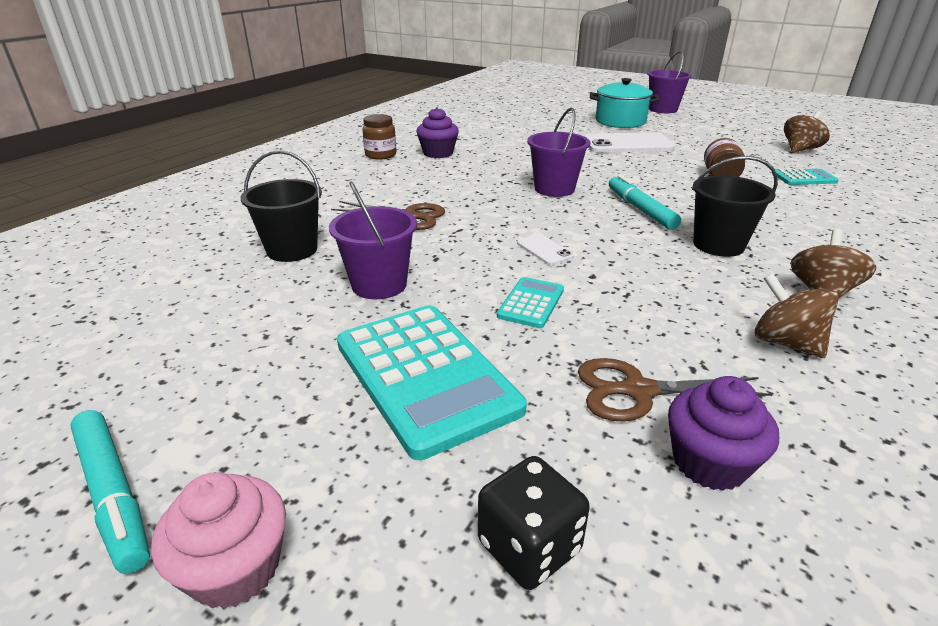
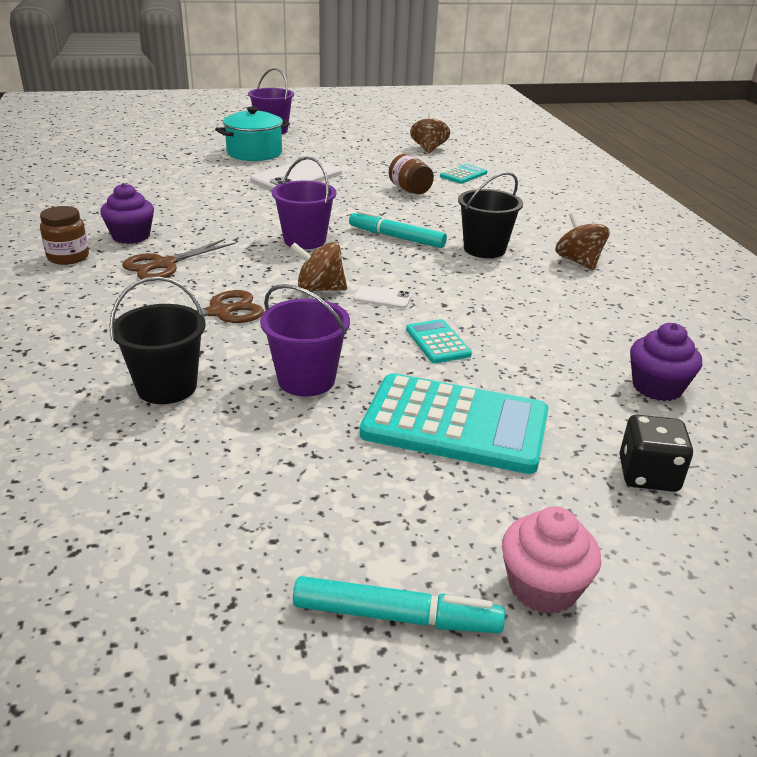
camera: 45 degrees left, 0 degrees up
brown scissors [578,358,772,422] -> brown scissors moved to [122,239,235,281]
brown spinning top [755,273,839,358] -> brown spinning top moved to [290,242,347,292]

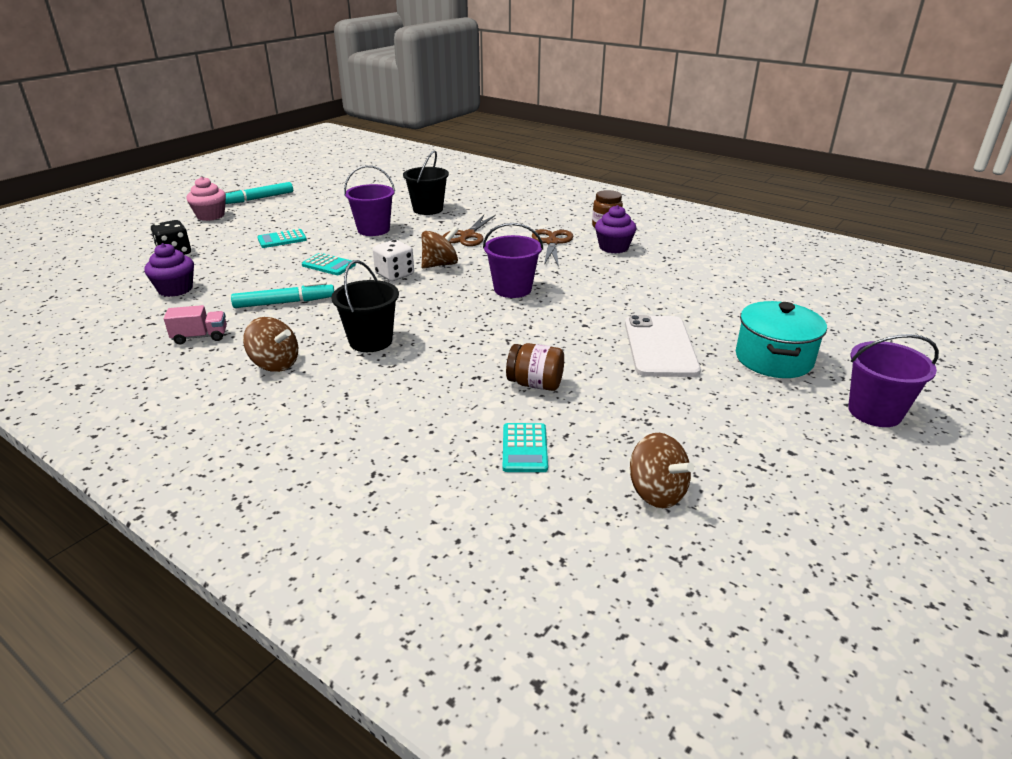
camera: 140 degrees right, 0 degrees up
turquoise marker [349,210,447,248] -> turquoise marker moved to [231,282,334,308]
white phone [353,285,412,308] -> white dice [373,240,414,281]
turquoise calculator [360,373,549,474] -> turquoise calculator [257,229,307,248], size x0.47
none -> pink truck [164,305,227,344]

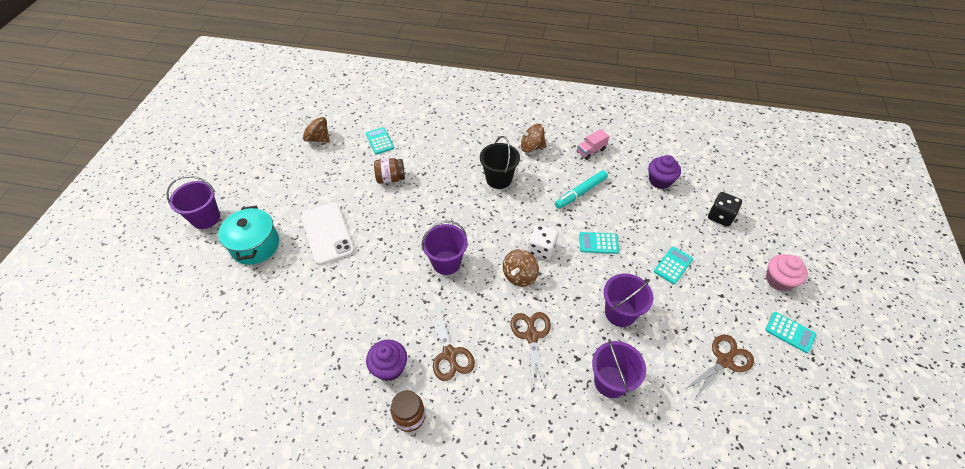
camera: 155 degrees right, 20 degrees up
turquoise marker [224,182,293,204] -> turquoise calculator [765,312,816,353]
black bucket [403,150,449,215] -> purple bucket [592,339,646,398]
none -> brown scissors [684,335,754,400]

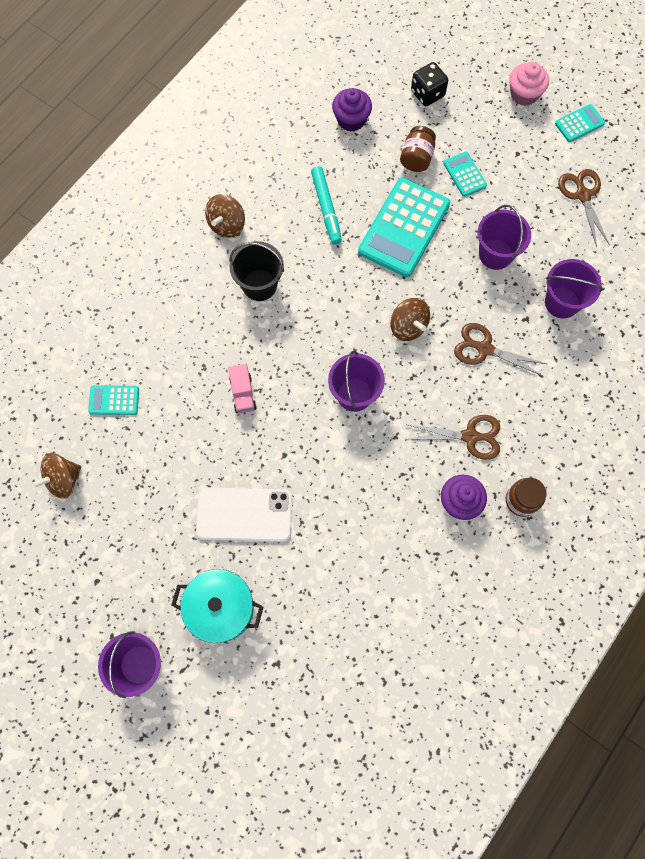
camera: 65 degrees left, 20 degrees up
brown jar [374,158,405,184] -> brown jar moved to [400,126,436,172]
white dice [528,225,558,260] -> none
pink truck [577,129,609,160] -> pink truck moved to [228,363,257,413]
turquoise calculator [579,232,619,254] -> turquoise calculator [358,178,450,277], size x2.11

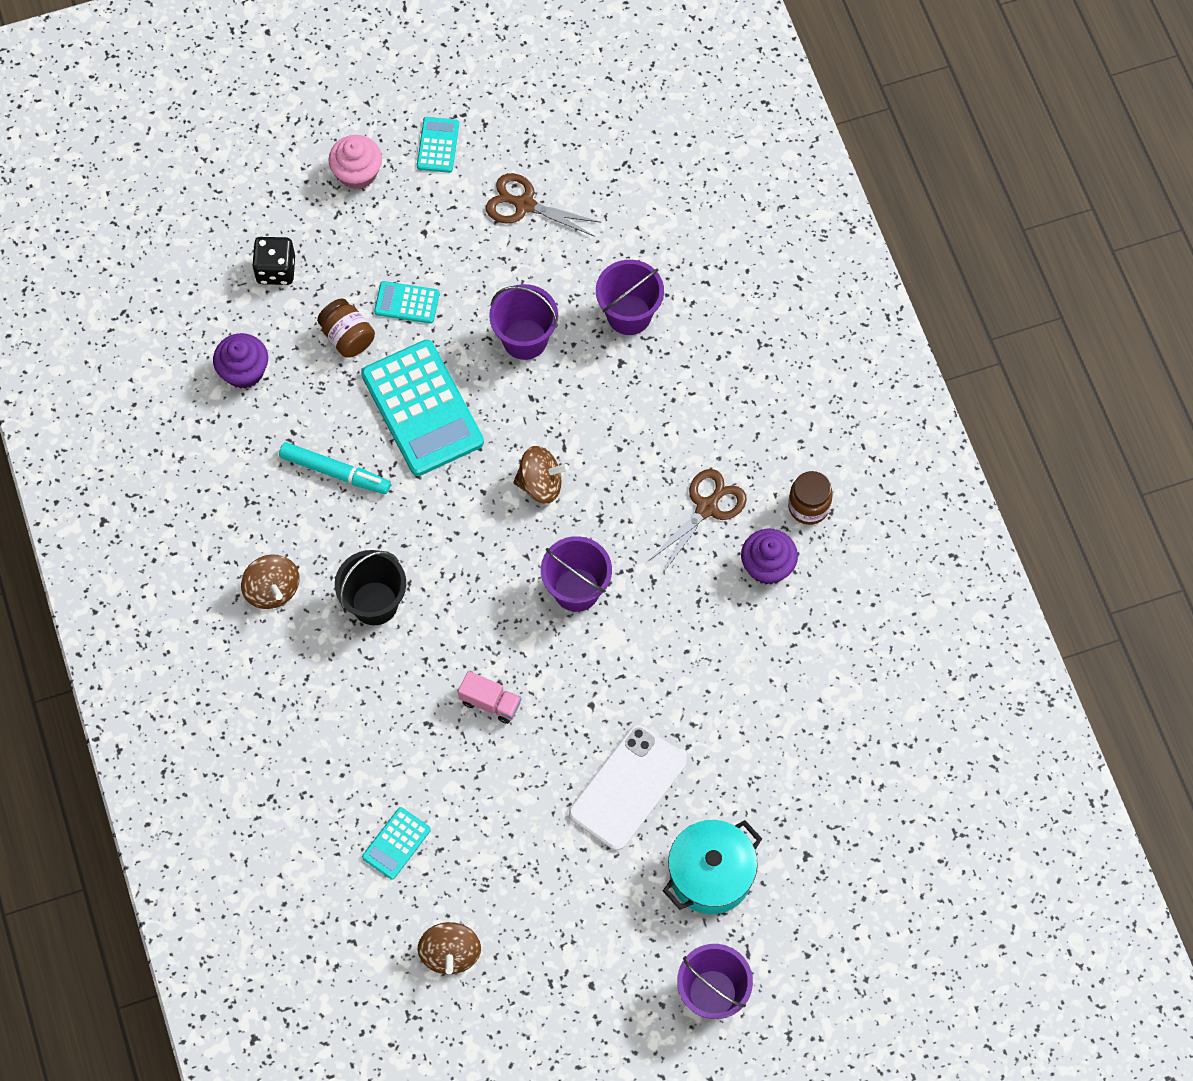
camera: 55 degrees left, 5 degrees down
brown scissors [454,323,547,376] -> none

